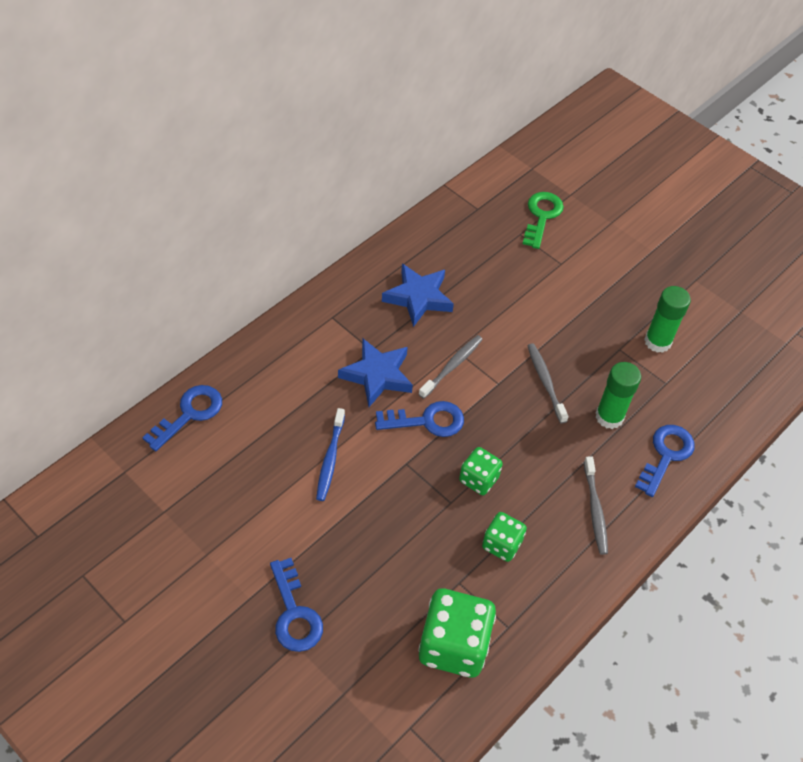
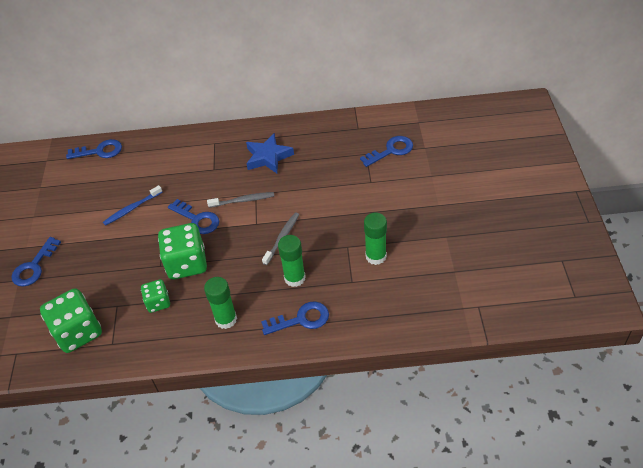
camera: 50 degrees right, 5 degrees down
blue star [338,338,413,407] -> none
green dice [459,447,503,495] -> green dice [158,223,207,279], size x1.79
green key [523,192,564,249] -> blue key [360,136,413,167]
grey toothbrush [584,457,608,555] -> green glue stick [204,277,237,329]

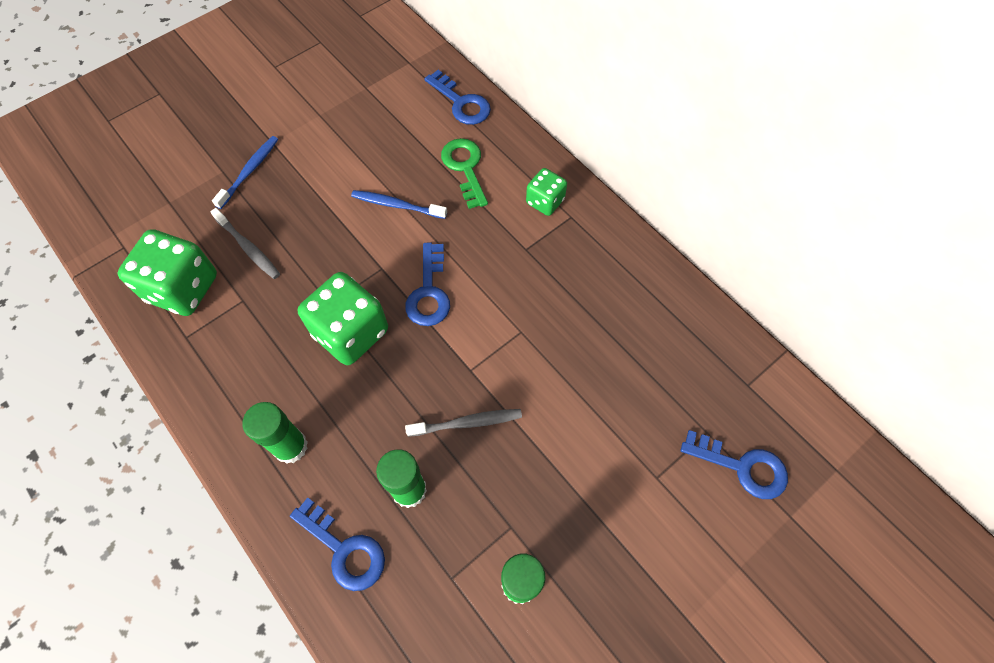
camera: 50 degrees right, 15 degrees up
blue key [12,237,61,287] -> blue toothbrush [212,136,278,209]
green dice [141,279,170,313] -> green dice moved to [526,168,567,216]
grey toothbrush [207,192,274,208] -> grey toothbrush moved to [210,208,280,279]
blue star [246,133,294,173] -> none
none -> green key [441,138,488,209]

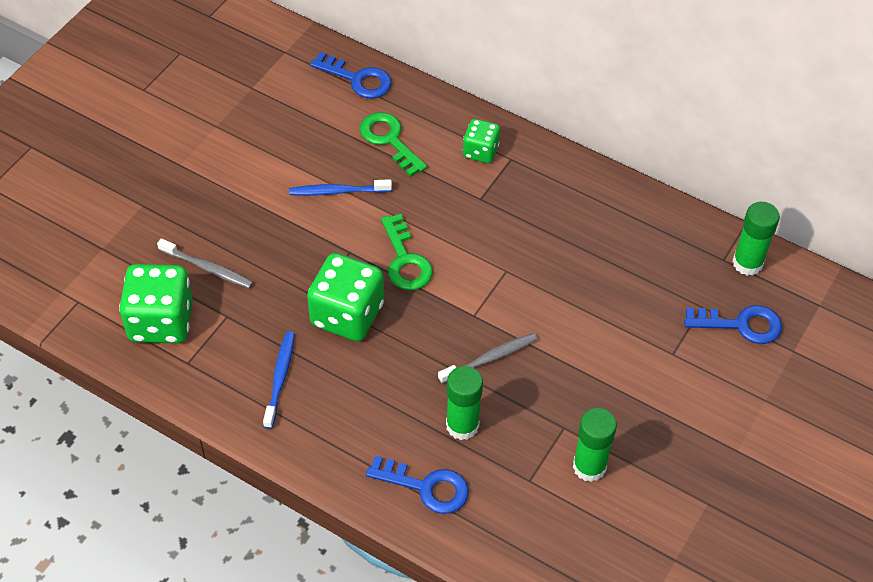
camera: 20 degrees left, 10 degrees down
blue toothbrush [212,136,278,209] -> blue toothbrush moved to [263,331,295,429]
green glue stick [242,402,308,464] -> green glue stick moved to [732,202,780,276]
blue key [405,242,450,326] -> green key [381,214,433,290]

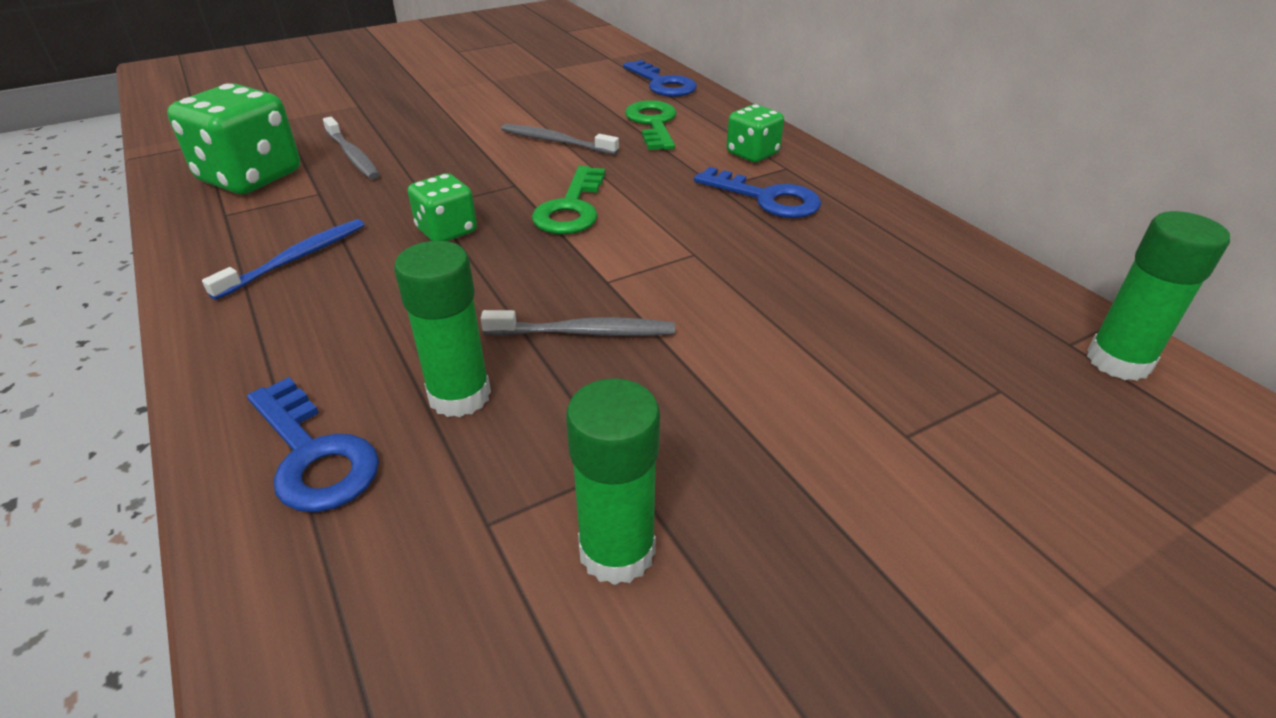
camera: 30 degrees right, 15 degrees down
blue toothbrush [289,179,392,196] -> grey toothbrush [501,124,619,155]
green dice [307,253,384,341] -> green dice [408,173,477,241], size x0.56
blue key [684,305,782,344] -> blue key moved to [694,167,821,218]

